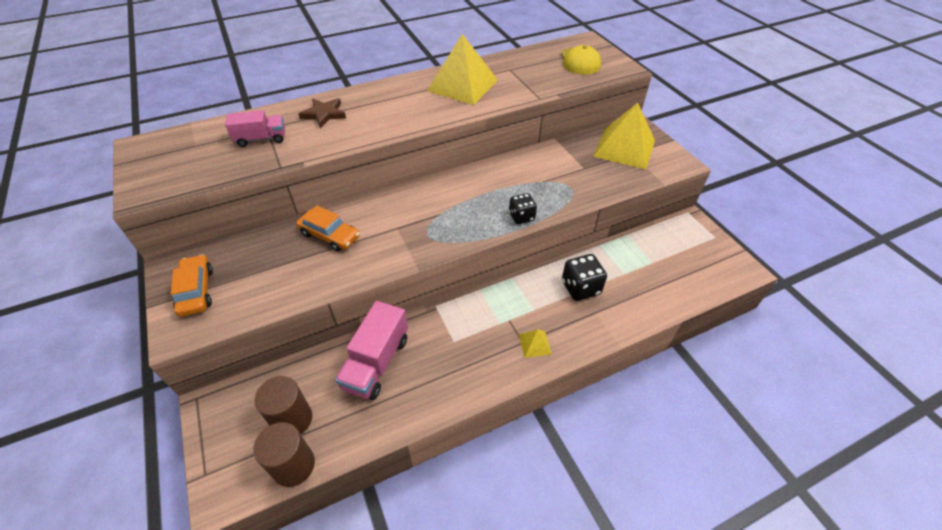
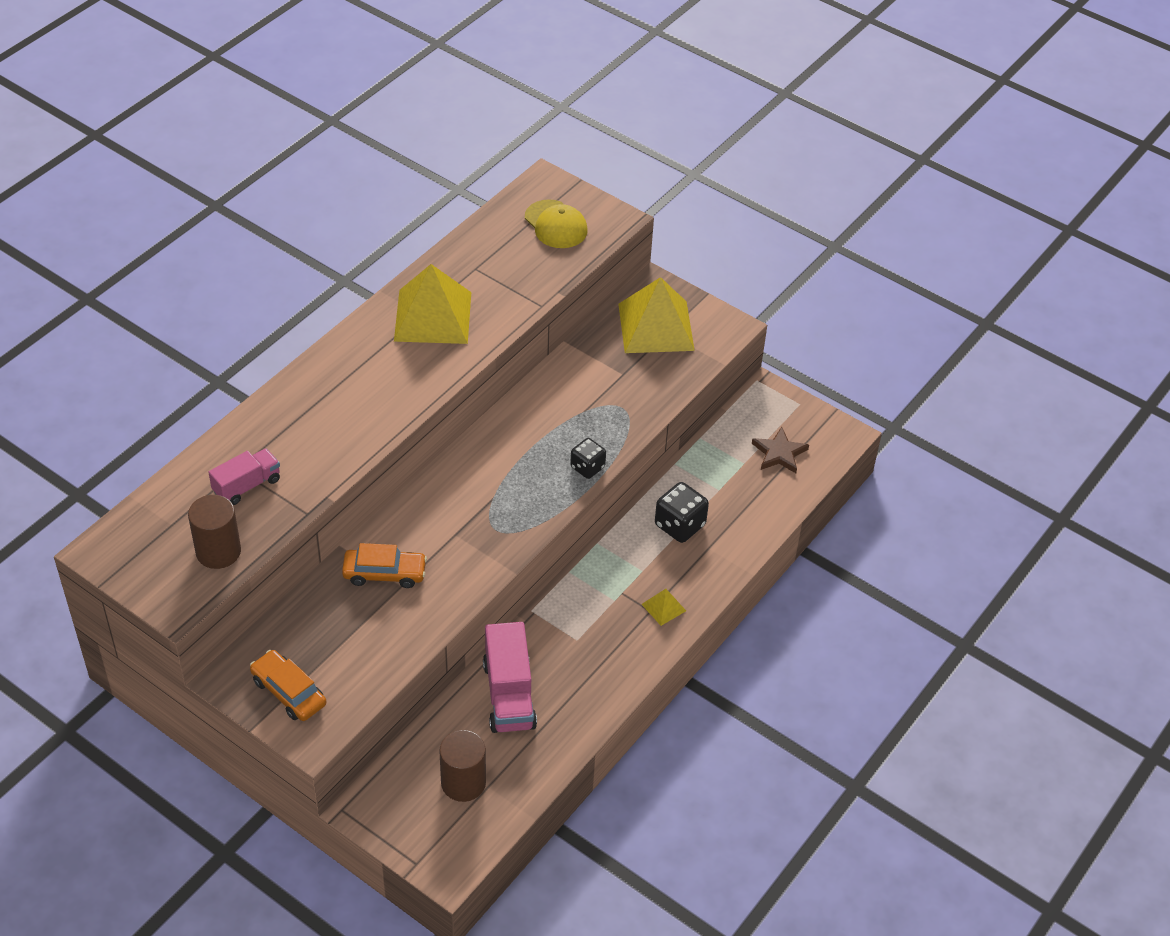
camera: 30 degrees left, 0 degrees up
brown cylinder [253,422,315,487] -> brown cylinder moved to [188,495,241,569]
brown star [299,98,346,128] -> brown star moved to [752,427,809,473]

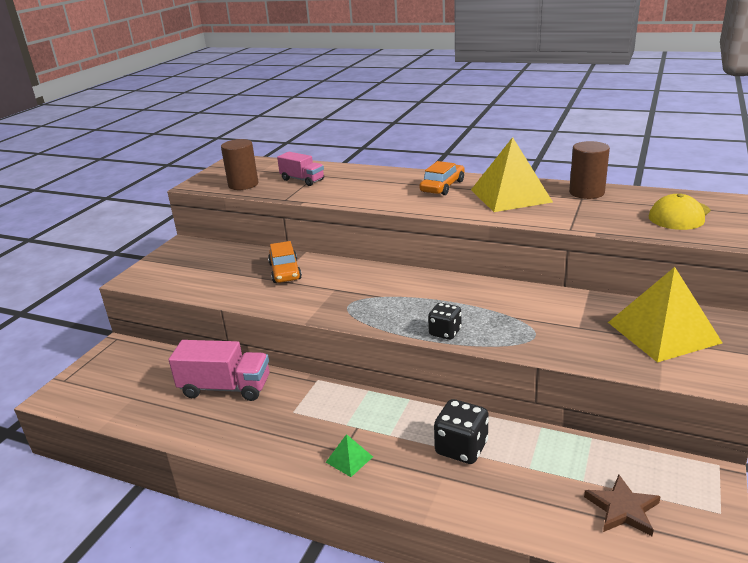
camera: 80 degrees right, 20 degrees down
orange car [250,650,326,721] -> orange car moved to [419,161,465,195]
brown cylinder [439,730,486,802] -> brown cylinder moved to [569,141,610,199]
pink truck [483,622,537,733] -> pink truck turned 150 degrees counterclockwise [169,340,269,401]
yellow pyramid [641,589,686,626] -> green pyramid [326,434,373,477]

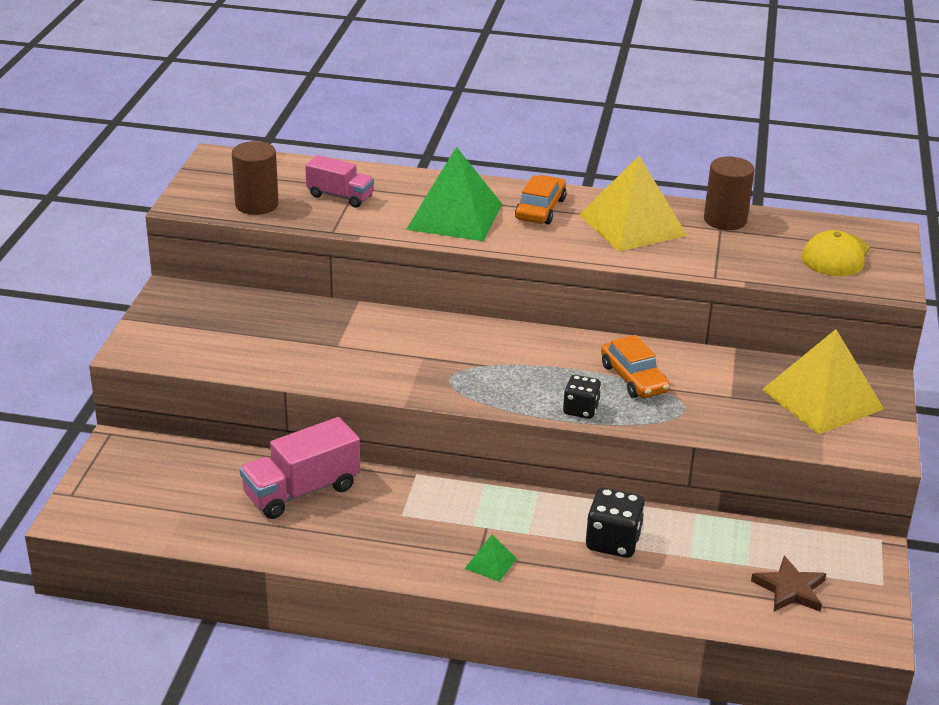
camera: 15 degrees left, 5 degrees up
pink truck [169,340,269,401] -> pink truck turned 150 degrees clockwise [240,417,360,519]
orange car [268,241,302,283] -> orange car moved to [601,335,670,398]
none -> green pyramid [406,147,502,241]

